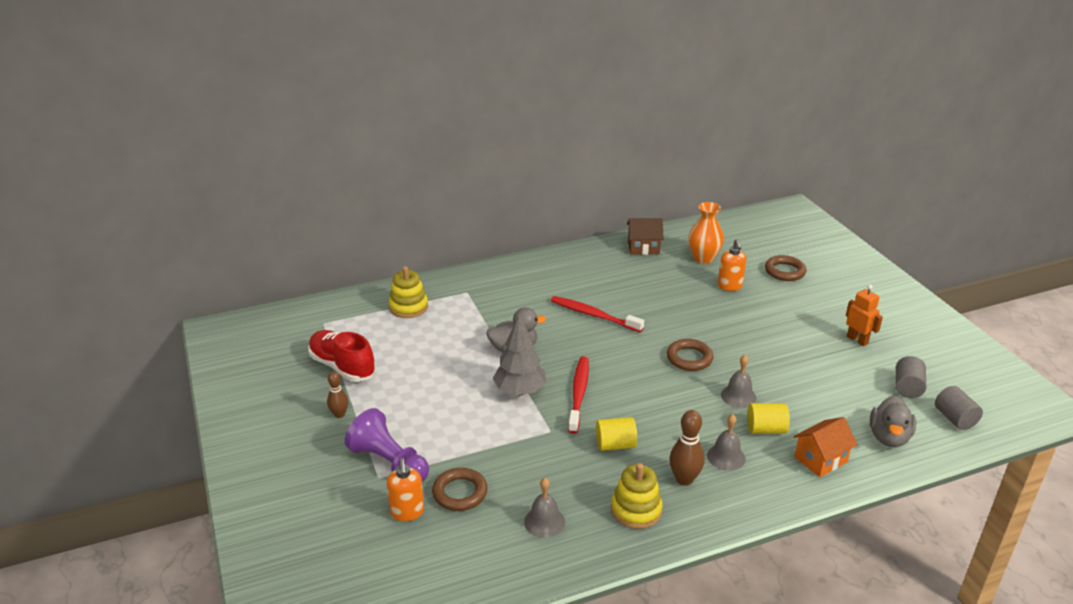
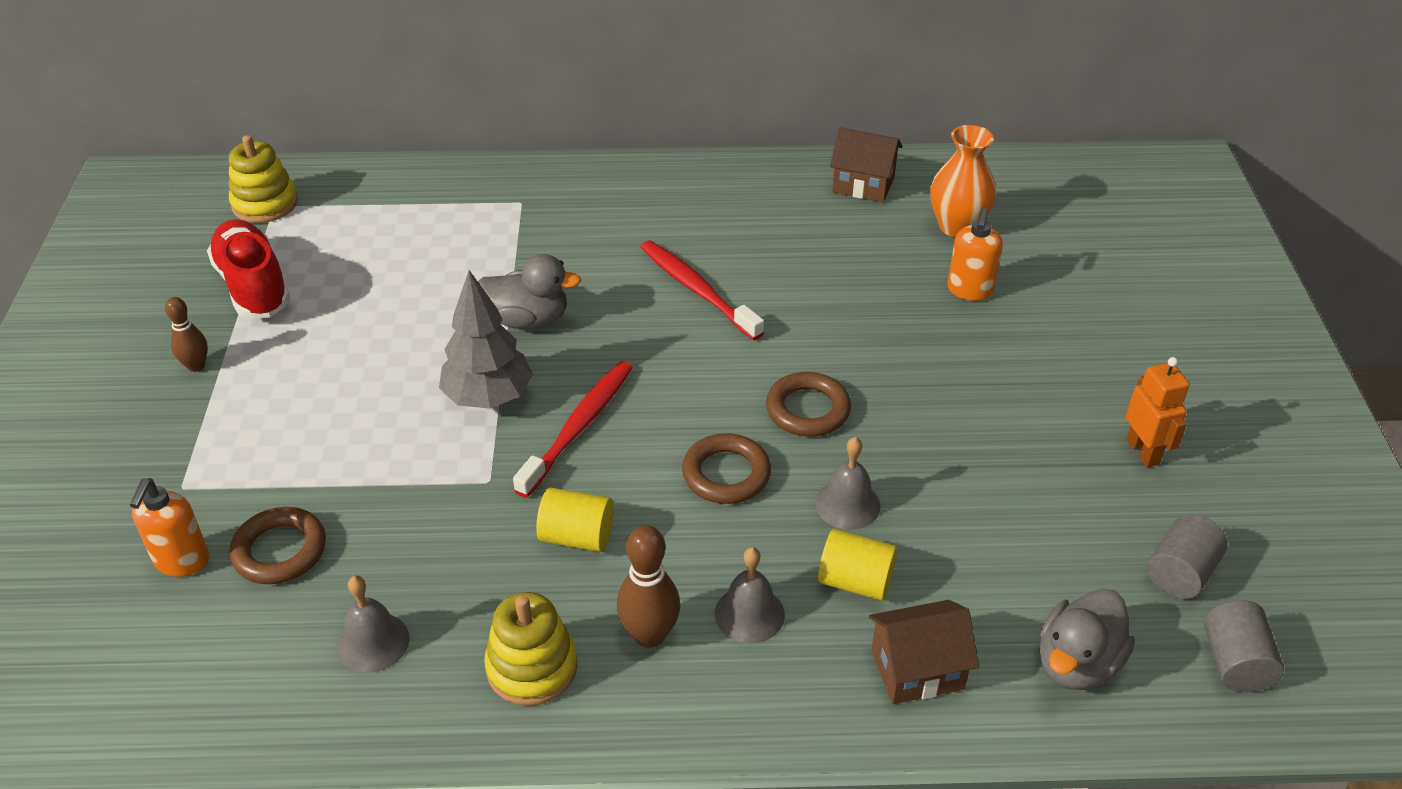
camera: 20 degrees right, 10 degrees up
purple pawn [345,408,429,482] -> none
yellow stacking toy [389,266,428,318] -> yellow stacking toy moved to [229,135,298,223]
brown ring [765,255,806,281] -> brown ring moved to [682,433,771,504]
orange house [793,417,858,477] -> brown house [869,600,979,704]

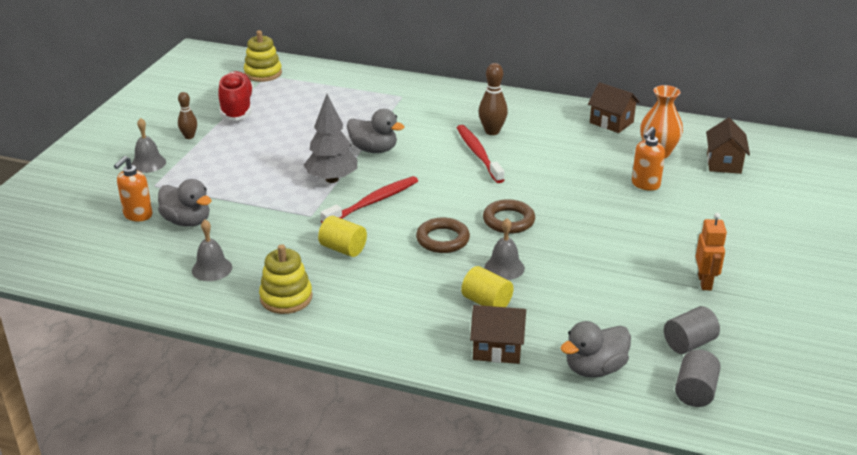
camera: 20 degrees right, 10 degrees down
brown ring [229,507,326,584] -> grey duck [158,179,211,227]
brown bowling pin [617,525,680,648] -> brown bowling pin moved to [479,63,508,135]
grey bell [715,547,785,643] -> grey bell moved to [131,118,166,173]
none -> brown house [706,118,750,174]

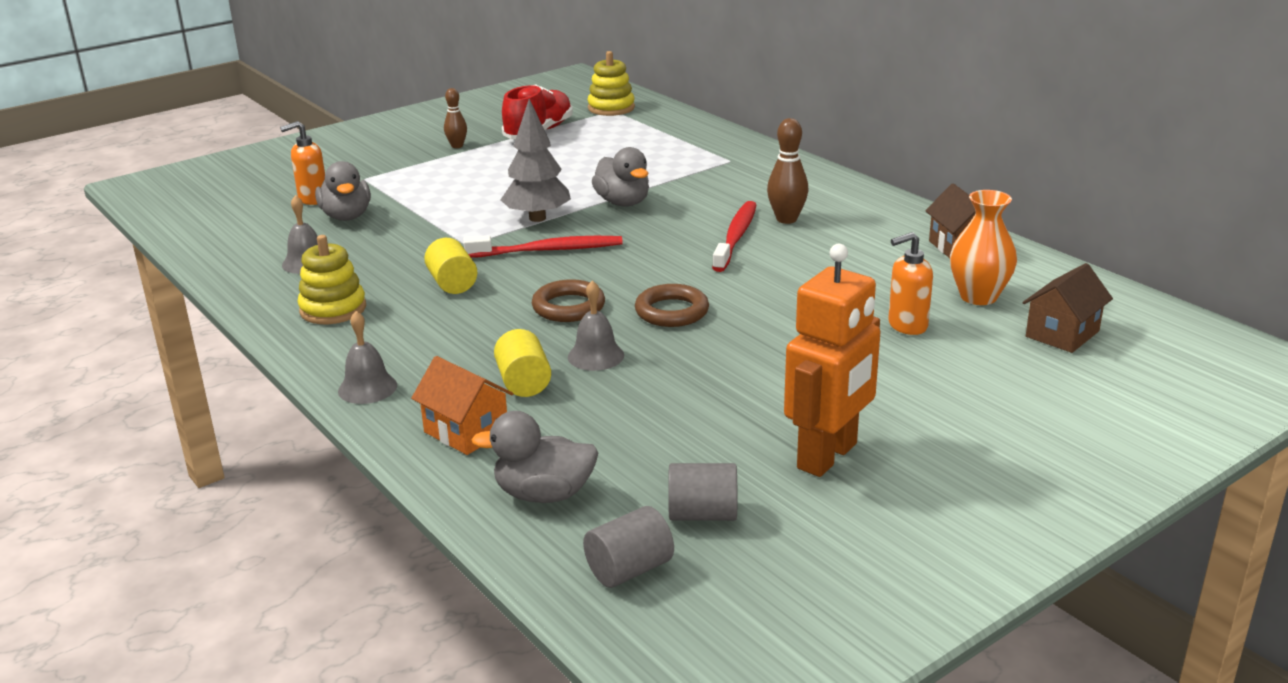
camera: 35 degrees right, 5 degrees down
grey bell [131,118,166,173] -> grey bell moved to [338,311,397,404]
brown house [470,305,526,364] -> orange house [411,356,514,455]
orange robot [695,213,727,290] -> orange robot [784,244,880,477], size x1.76

